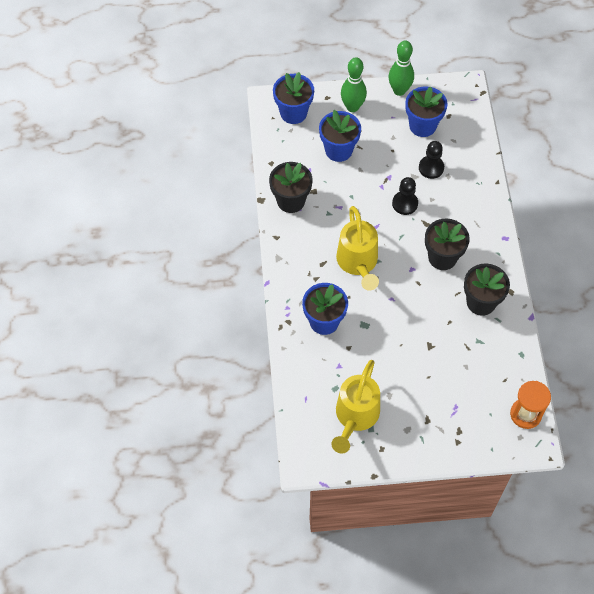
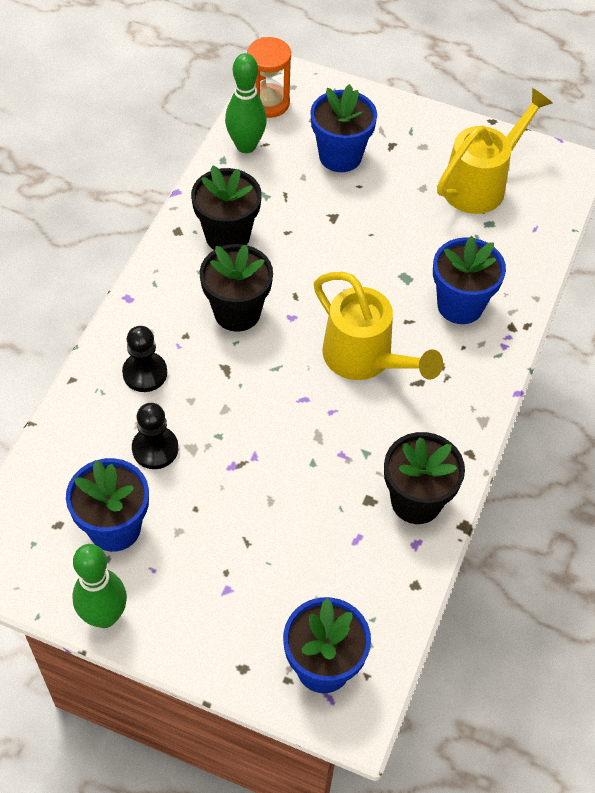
camera: 155 degrees left, 5 degrees down
blue flower pot [319,110,361,162] -> blue flower pot moved to [310,84,377,172]
yellow watering can [336,206,379,291] -> yellow watering can turned 120 degrees clockwise [314,272,443,380]
green bowling pin [341,57,367,112] -> green bowling pin moved to [225,53,267,153]
black pawn [392,177,418,215] -> black pawn moved to [122,326,167,392]

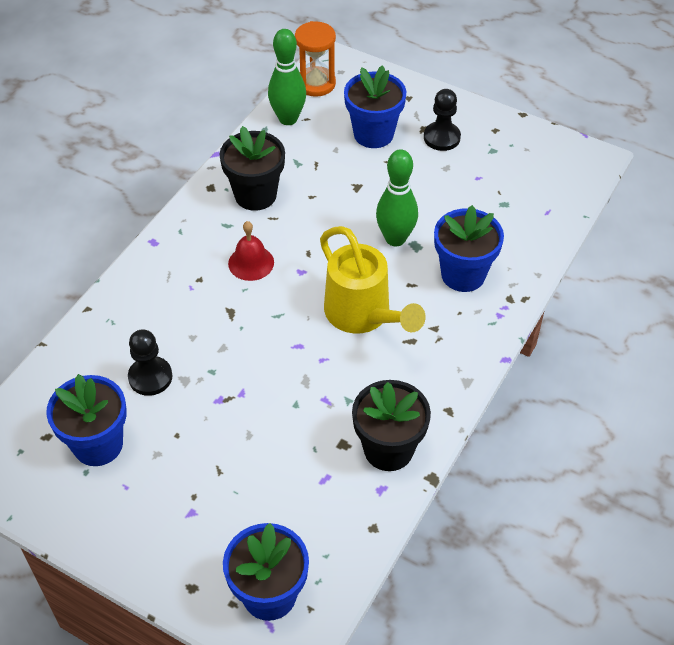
camera: 10 degrees right, 5 degrees down
green bowling pin [72,544,127,628] -> green bowling pin moved to [376,149,418,246]
black pawn [122,326,167,392] -> black pawn moved to [424,89,461,151]
black flower pot [200,244,273,332] -> red bell [228,221,274,281]
yellow watering can [437,88,553,214] -> none

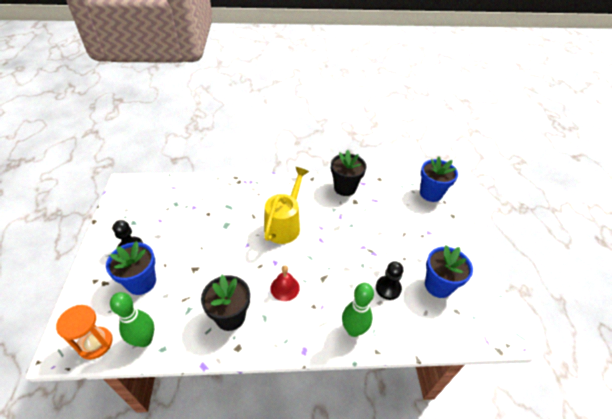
camera: 125 degrees left, 5 degrees down
green bowling pin [376,149,418,246] -> green bowling pin moved to [342,283,374,337]
blue flower pot [434,205,504,292] -> none

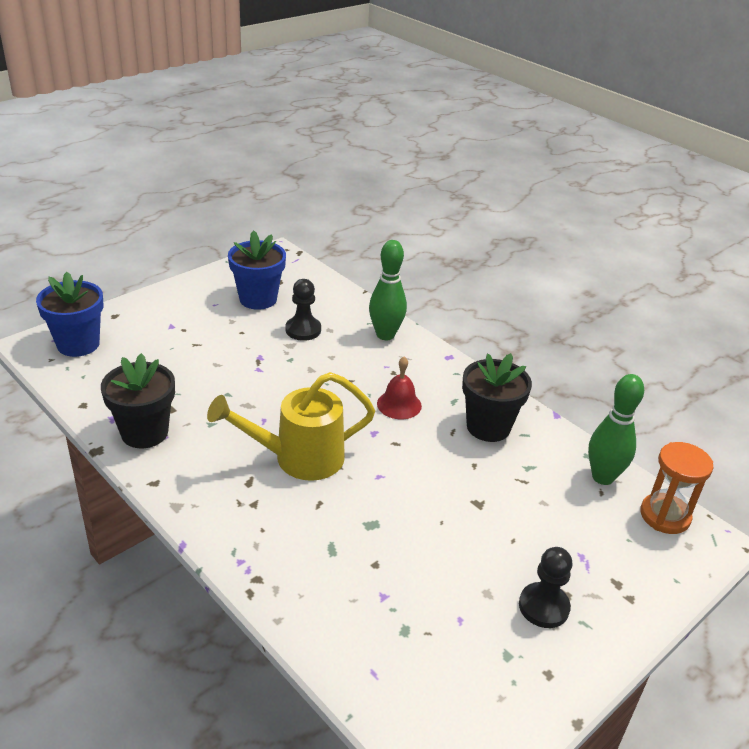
camera: 130 degrees left, 10 degrees down
blue flower pot [106,241,156,295] -> none

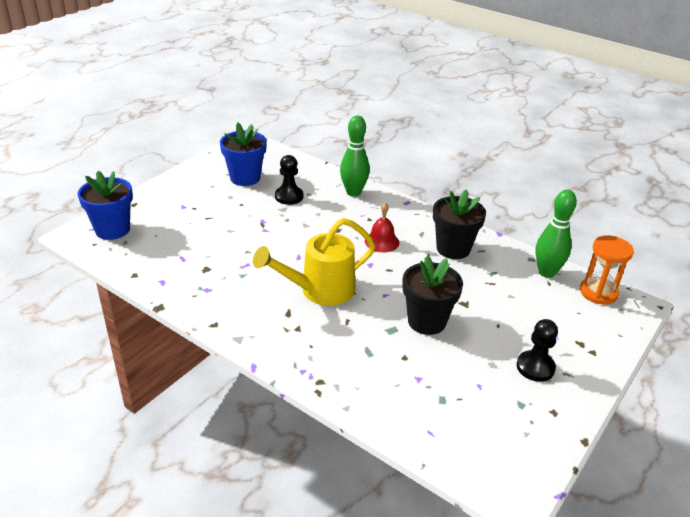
camera: 10 degrees left, 0 degrees up
black flower pot [101,353,175,448] -> black flower pot moved to [402,256,463,335]

